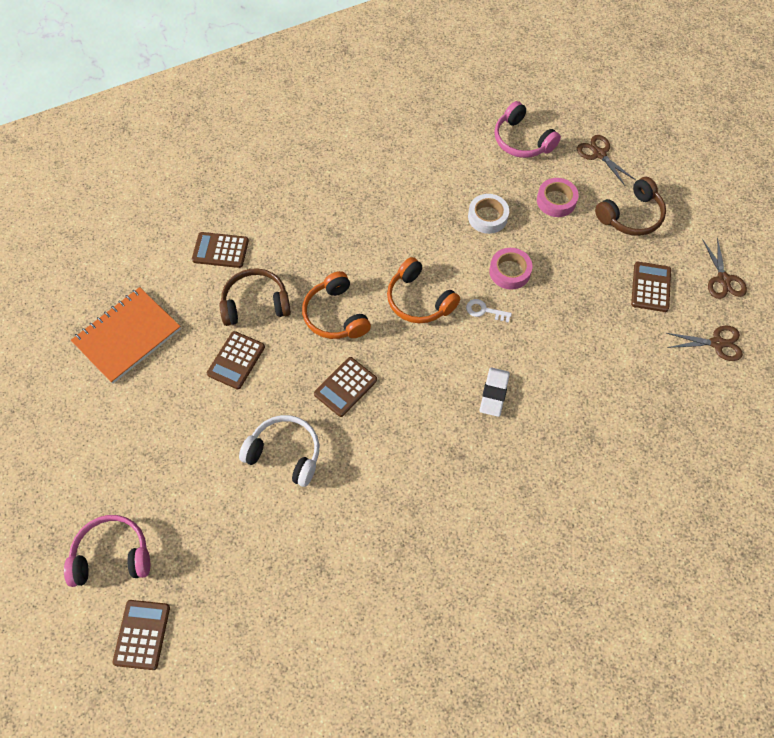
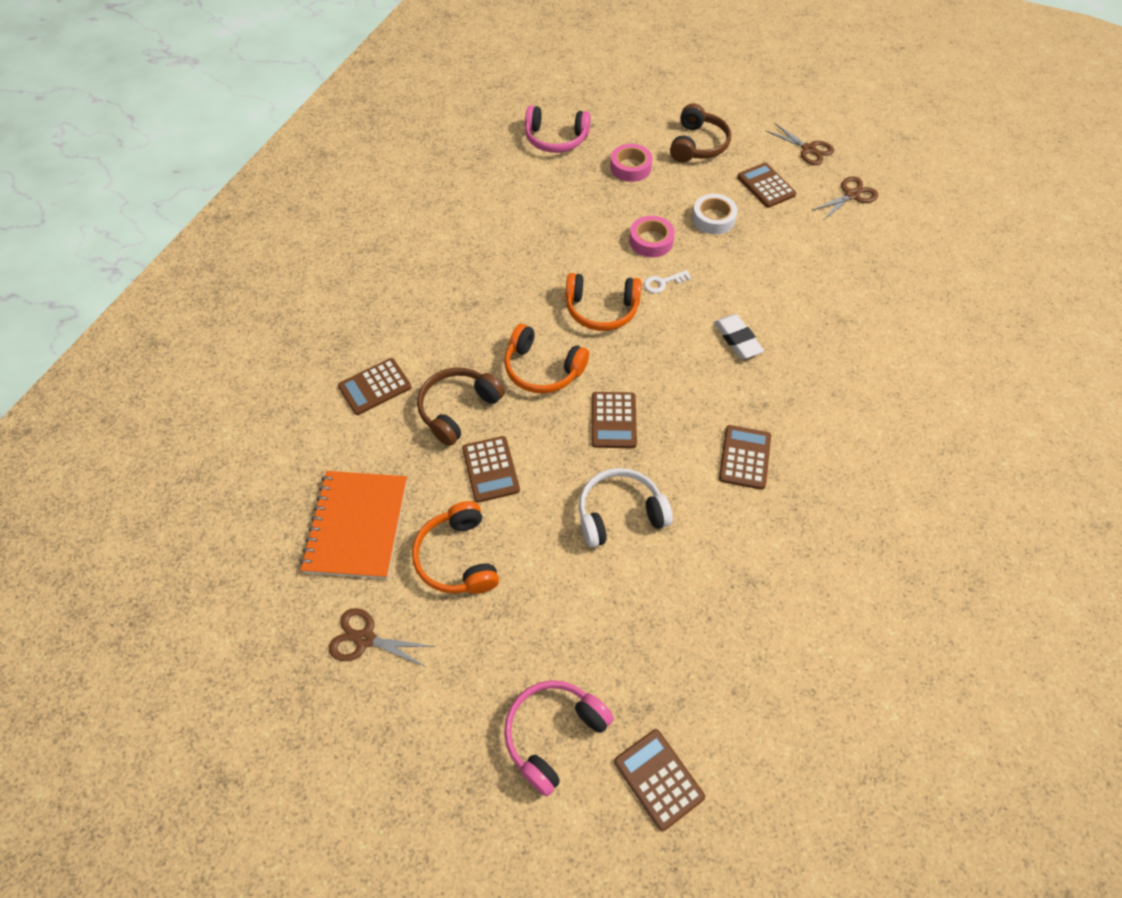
camera: 40 degrees left, 5 degrees down
white tape [468,194,509,234] -> white tape moved to [692,194,738,234]
brown scissors [577,135,636,186] -> brown scissors moved to [329,608,435,667]
none -> orange headphones [412,501,499,594]
none -> brown calculator [719,425,771,490]

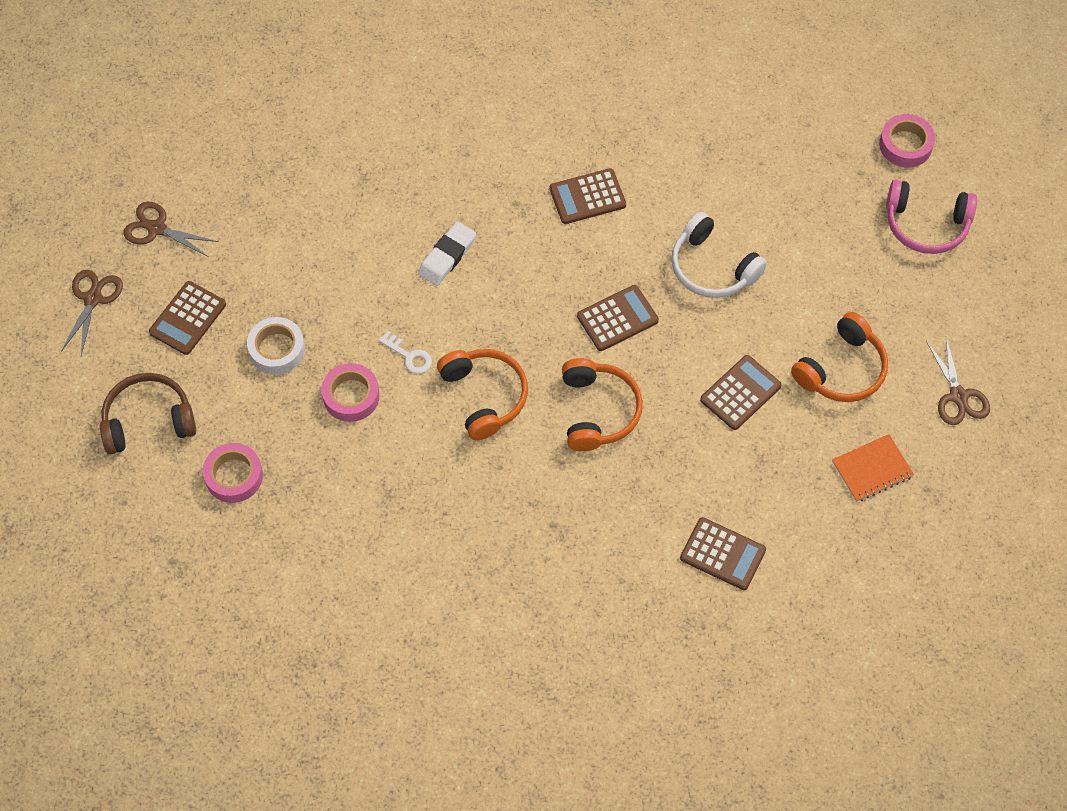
camera: 120 degrees left, 5 degrees up
orange notebook [300,471,407,579] -> orange notebook [832,434,914,502], size x0.57
brown headphones [417,367,505,446] -> none
pink headphones [525,106,591,153] -> none
brown calculator [614,729,705,831] -> pink tape [879,114,935,168]

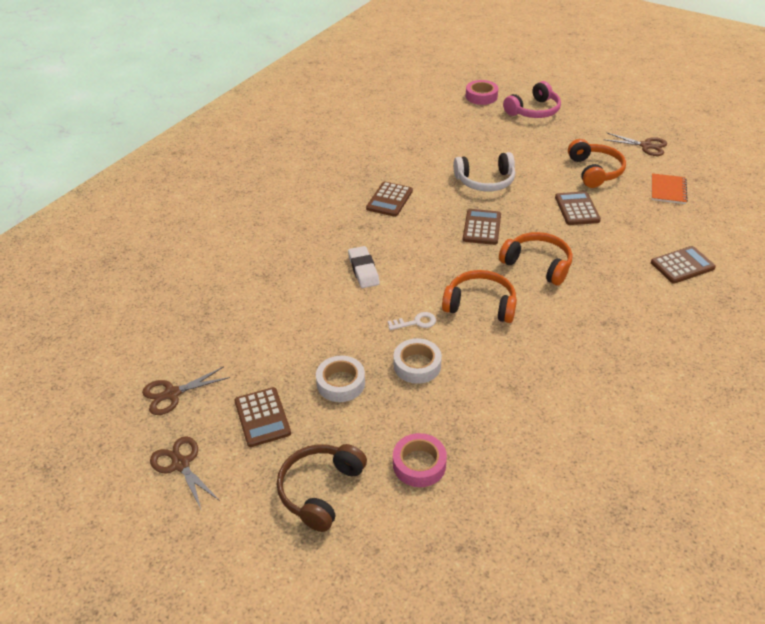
camera: 50 degrees left, 20 degrees down
pink tape [321,363,380,422] -> white tape [394,338,442,384]

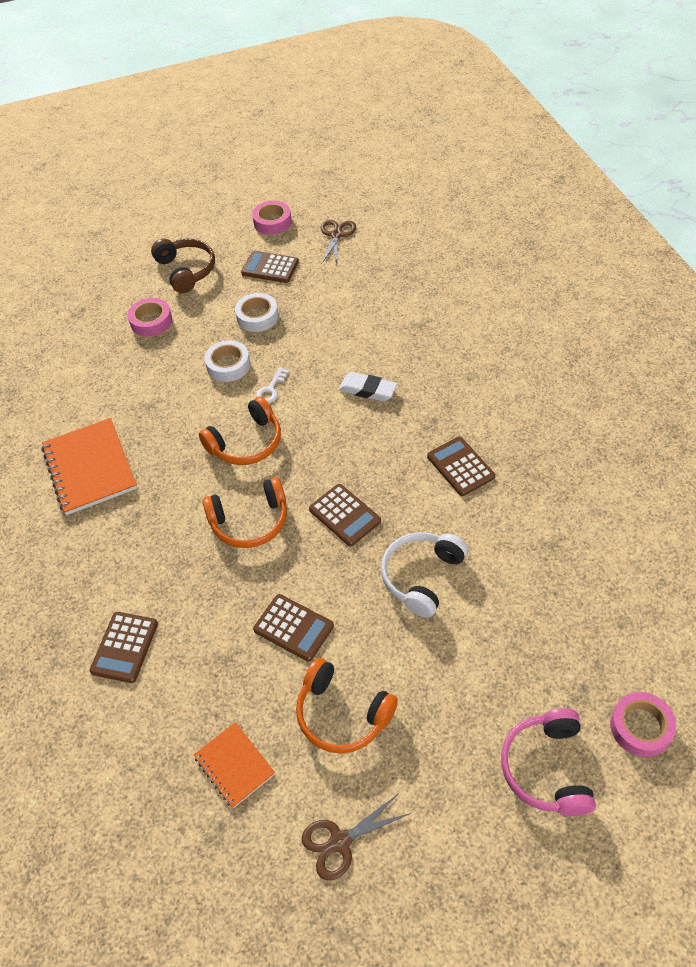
camera: 130 degrees right, 10 degrees up
brown scissors [150,436,220,511] -> pink tape [252,201,292,235]
none -> orange notebook [42,418,137,515]

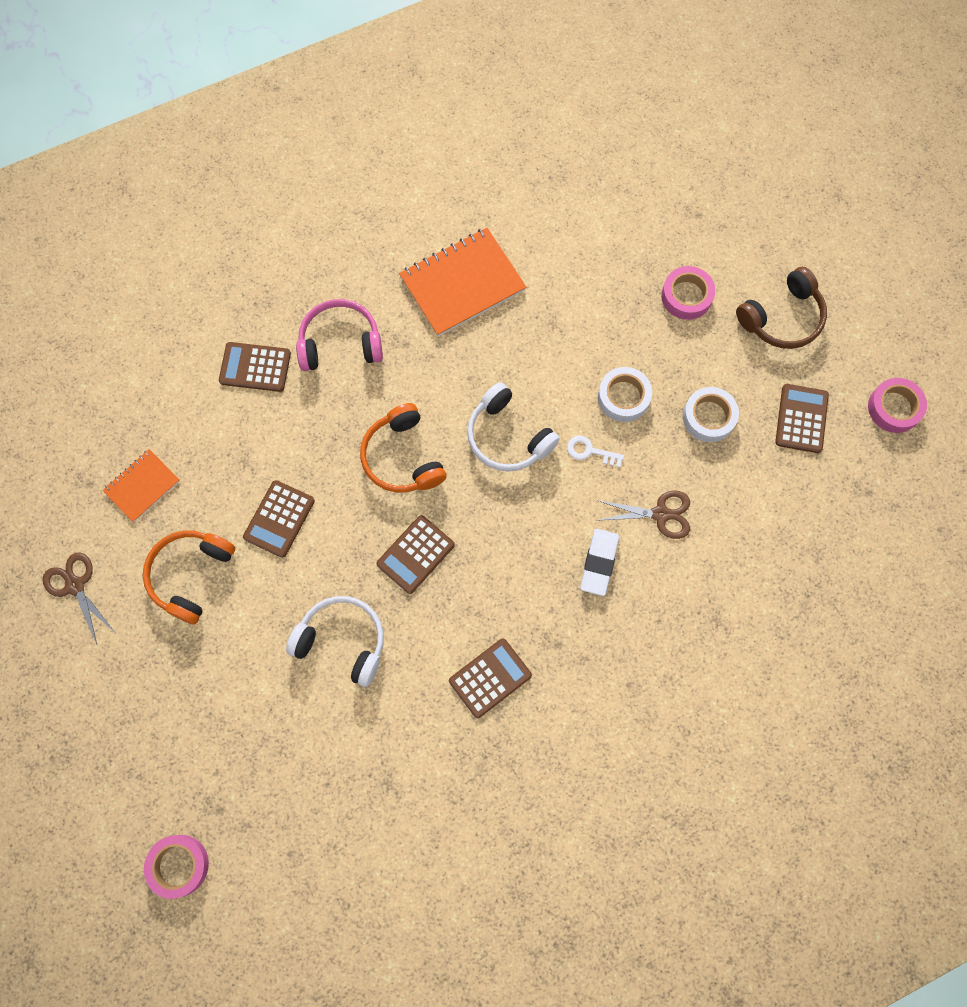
camera: 80 degrees right, 20 degrees up
orange headphones [199,396,281,465] -> white headphones [467,382,560,471]
brown scissors [321,220,356,265] -> brown scissors moved to [597,491,690,539]
pink headphones [501,709,596,816] -> pink headphones moved to [296,299,383,371]

